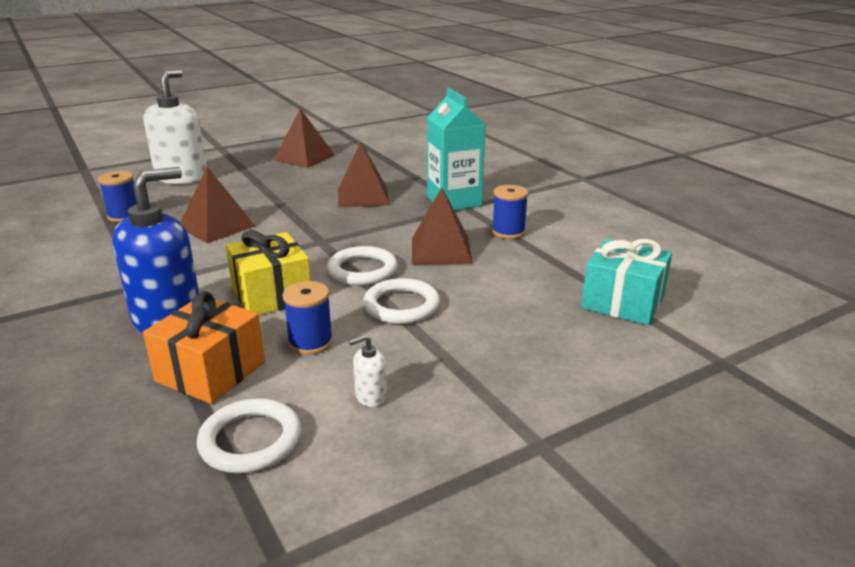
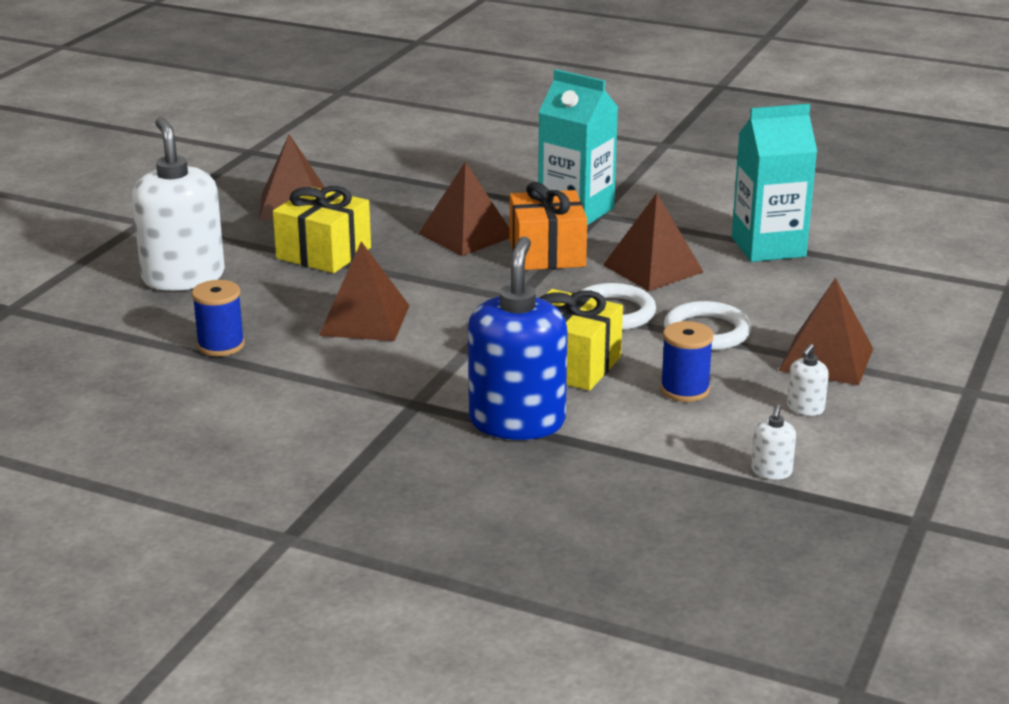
camera: 35 degrees left, 0 degrees up
orange gift [143,291,265,404] -> orange gift moved to [510,182,587,270]
white ring [197,398,301,473] -> white soap dispenser [751,404,796,479]
blue spool [492,185,528,239] -> none
turquoise gift [581,238,672,325] -> none
none -> yellow gift [273,186,371,273]
none -> turquoise carton [732,104,817,262]
none -> brown pyramid [779,278,873,385]

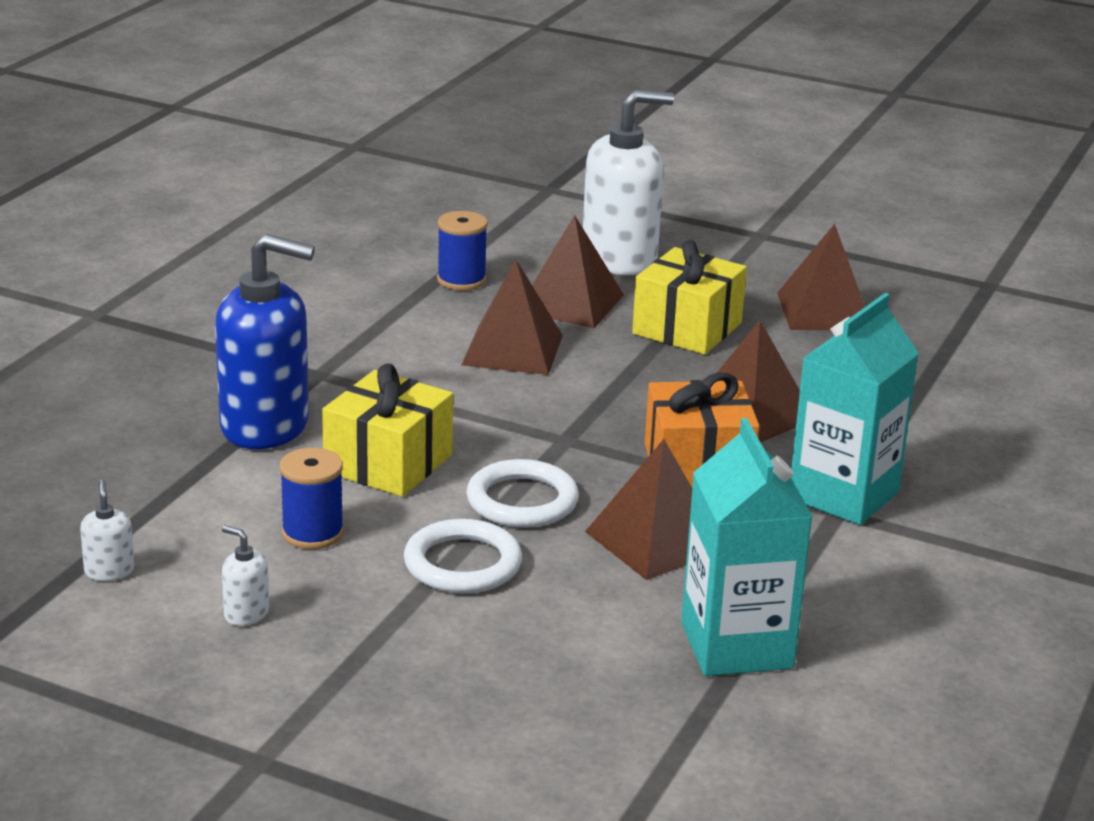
camera: 90 degrees right, 0 degrees up
white soap dispenser [751,404,796,479] -> white soap dispenser turned 60 degrees clockwise [80,480,134,581]
brown pyramid [779,278,873,385] -> brown pyramid moved to [532,215,624,328]

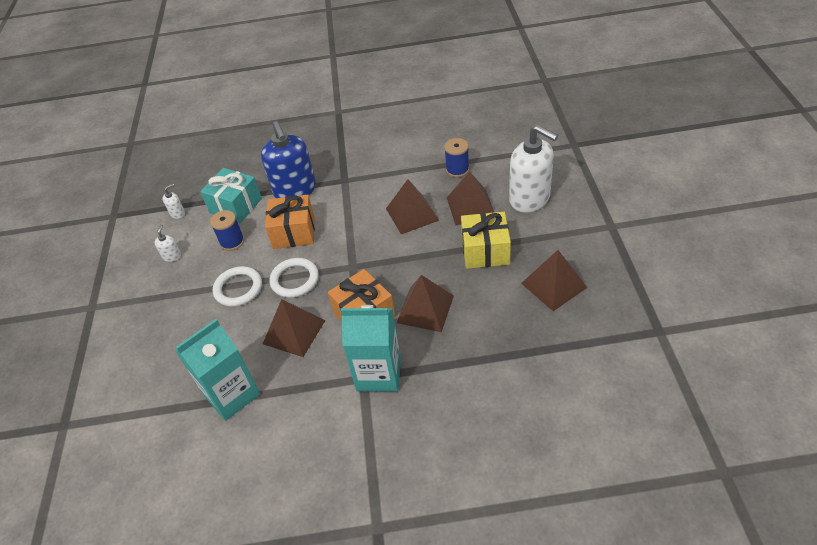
camera: 65 degrees right, 20 degrees up
yellow gift [322,363,453,497] -> orange gift [265,195,315,249]
none -> turquoise gift [200,168,262,223]

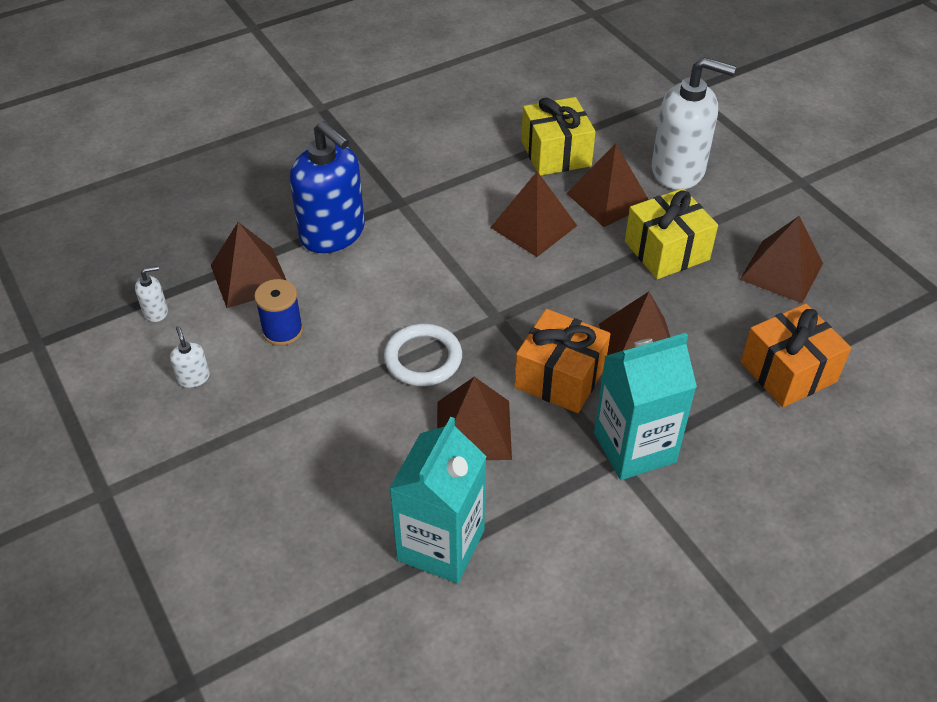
camera: 30 degrees left, 0 degrees up
white soap dispenser [162,184,185,219] -> white soap dispenser turned 45 degrees clockwise [135,266,168,322]
turquoise gift [200,168,262,223] -> brown pyramid [211,222,287,308]
white ring [213,266,262,307] -> none
orange gift [265,195,315,249] -> orange gift moved to [741,303,851,407]
blue spool [444,138,469,177] -> yellow gift [521,97,596,175]

